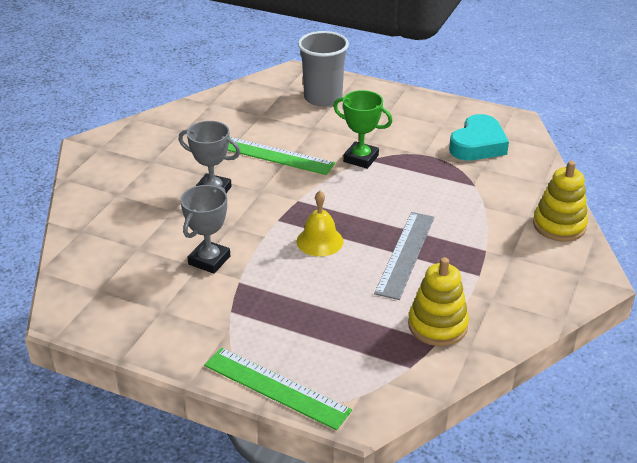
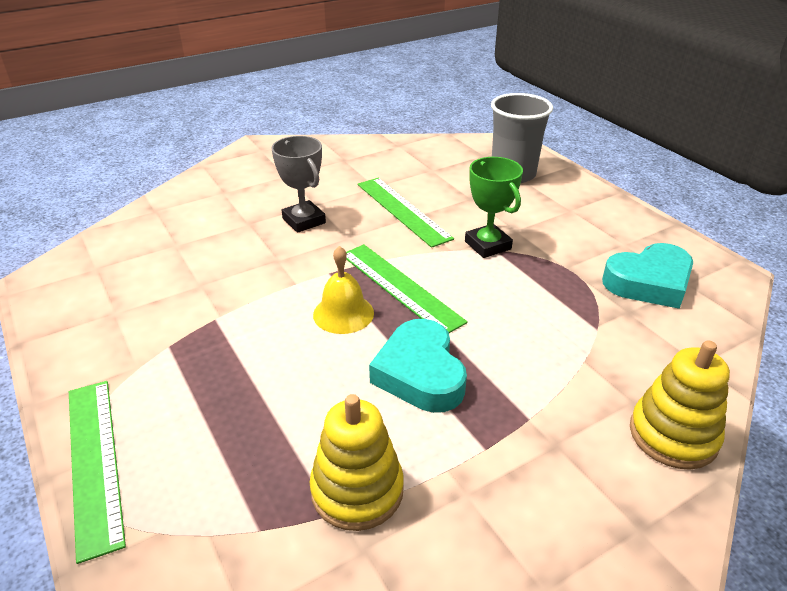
camera: 35 degrees right, 0 degrees up
grey trophy [180,185,230,274] -> none
grey ruler [374,212,434,300] -> turquoise heart [369,319,467,413]
none -> green ruler [346,244,468,333]

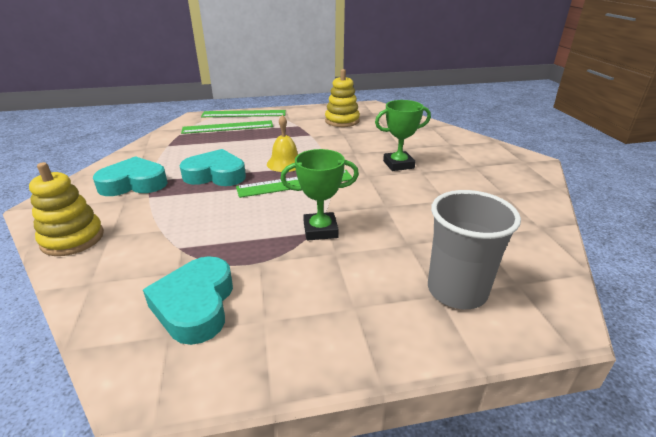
camera: 110 degrees right, 5 degrees down
grey trophy [271,136,326,233] -> green trophy [375,100,431,171]
yellow stacking toy [309,394,404,531] -> yellow stacking toy moved to [325,69,360,127]
green ruler [358,178,454,248] -> green ruler moved to [181,120,273,134]
none -> turquoise heart [93,156,168,196]

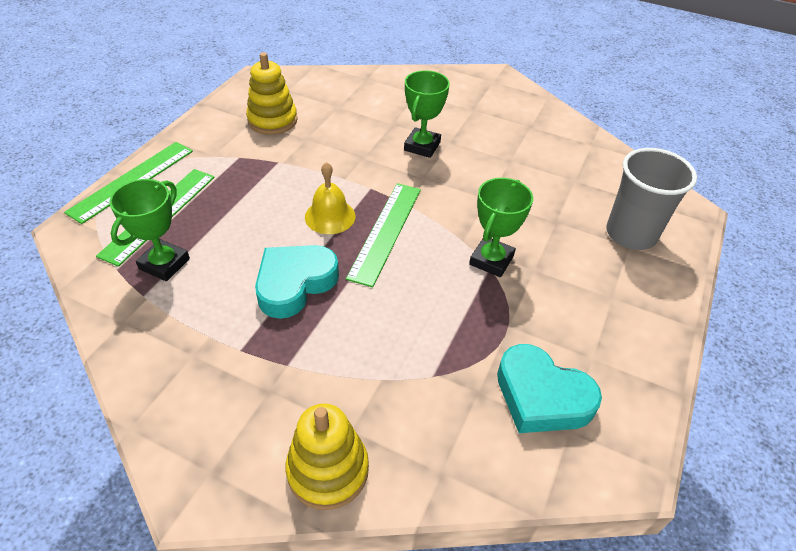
camera: 55 degrees left, 15 degrees up
turquoise heart [93,156,168,196] -> none
none -> green trophy [109,179,190,281]

